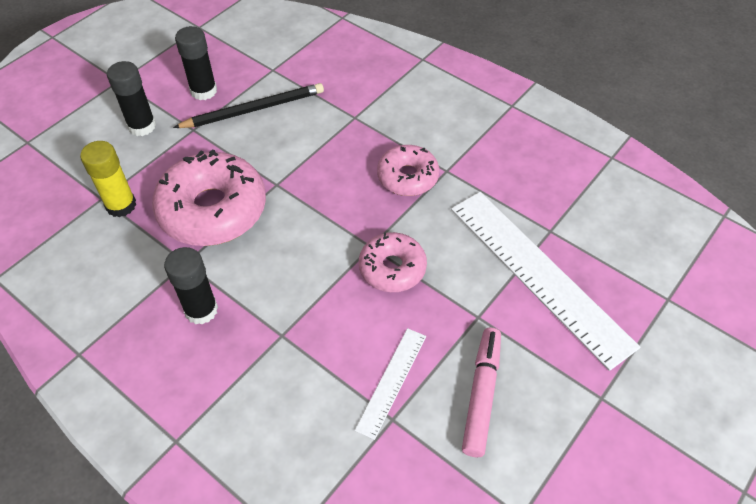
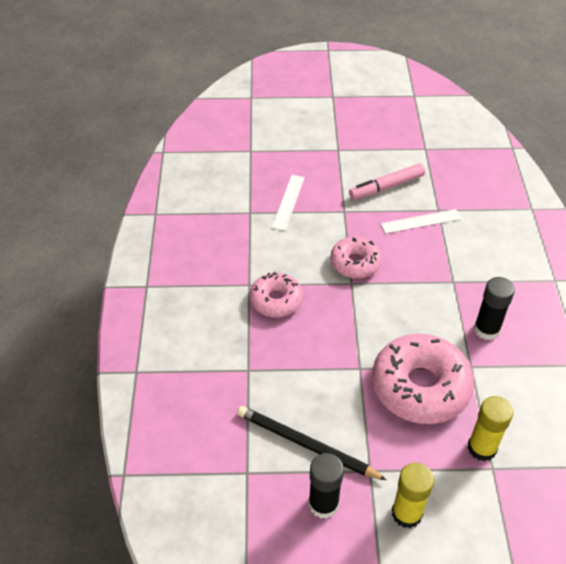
camera: 130 degrees left, 5 degrees down
black glue stick [107,61,156,136] -> yellow glue stick [392,463,434,528]
white ruler [451,192,640,371] -> white ruler [272,175,305,231], size x0.48

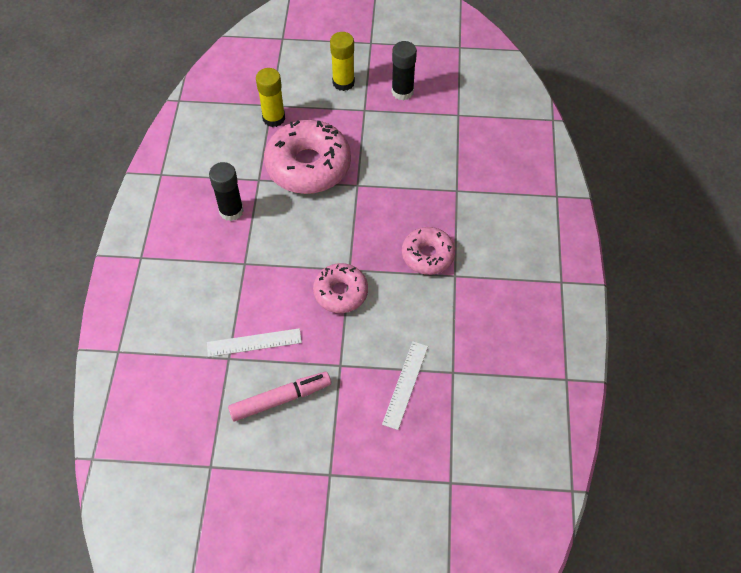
camera: 175 degrees left, 10 degrees up
black pencil [237,406,387,480] -> none

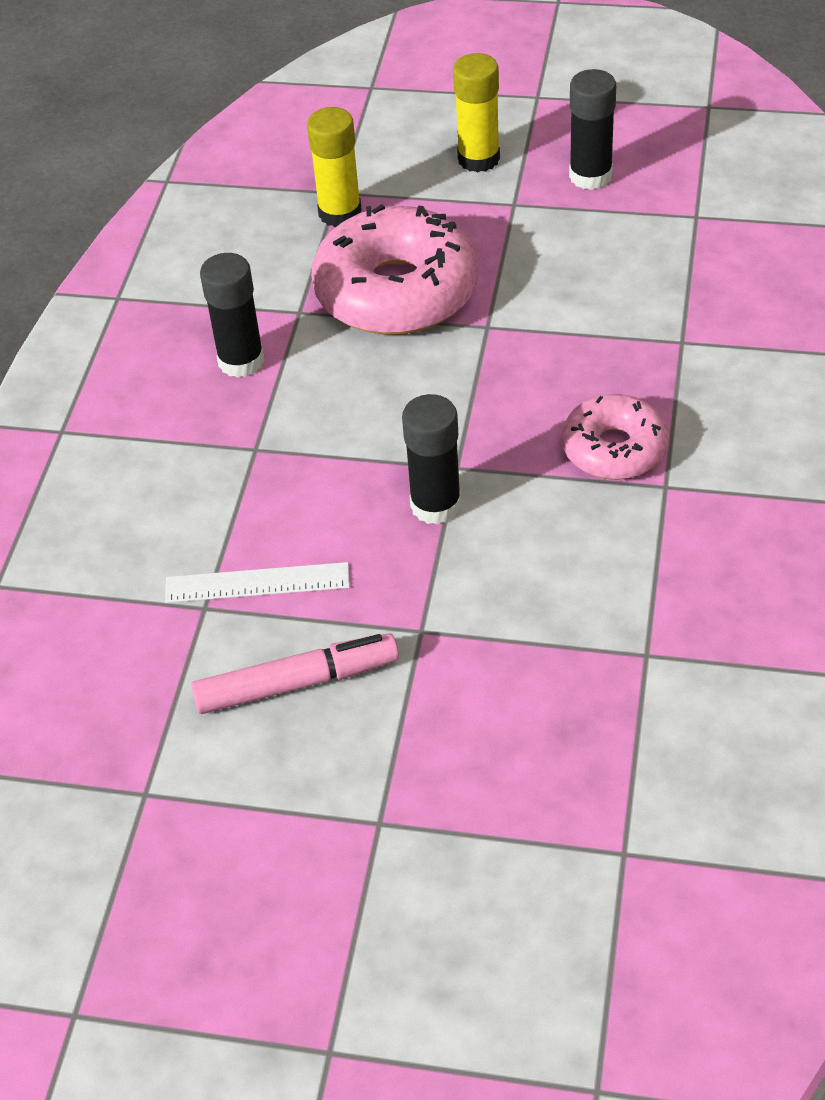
camera: 10 degrees right, 10 degrees down
pink donut [313,263,368,313] -> black glue stick [402,394,461,525]
white ruler [382,341,428,430] -> none

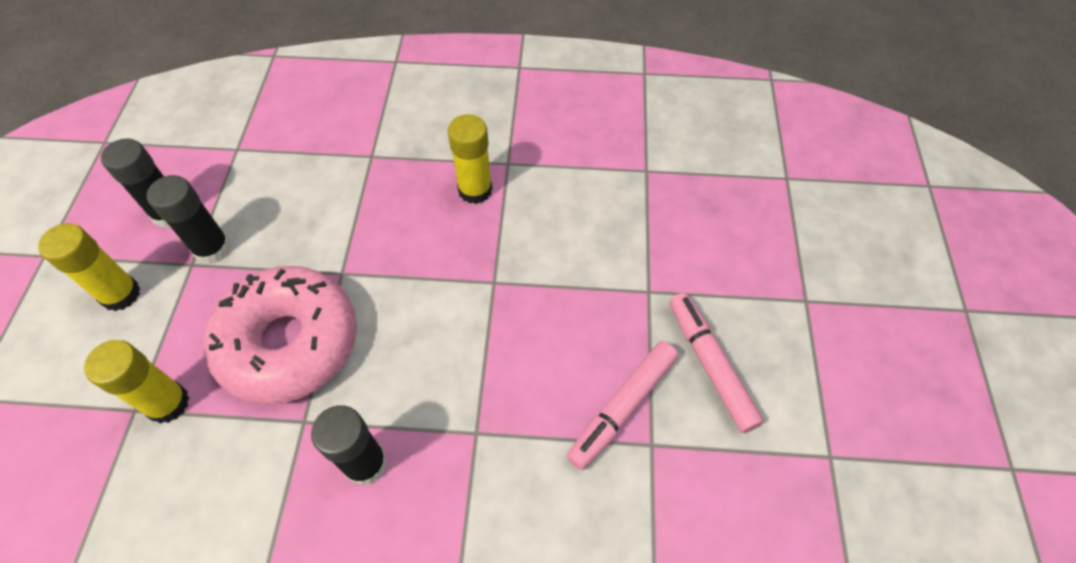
camera: 100 degrees left, 10 degrees up
white ruler [165,562,350,603] -> pink marker [567,341,678,470]
black glue stick [402,394,461,525] -> black glue stick moved to [147,175,231,264]
pink donut [562,394,669,480] -> yellow glue stick [448,114,492,204]

